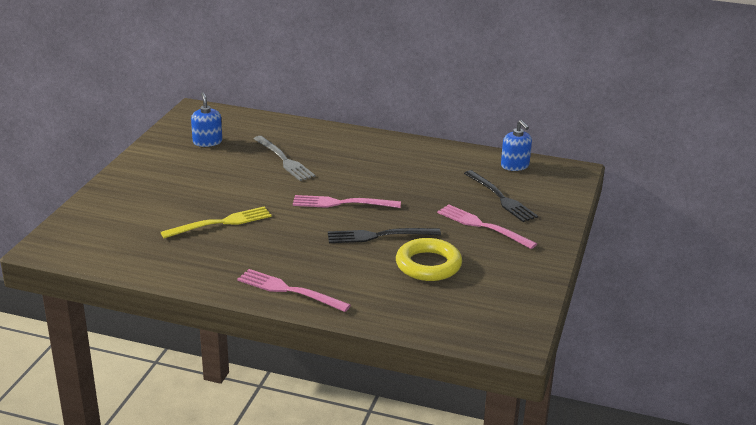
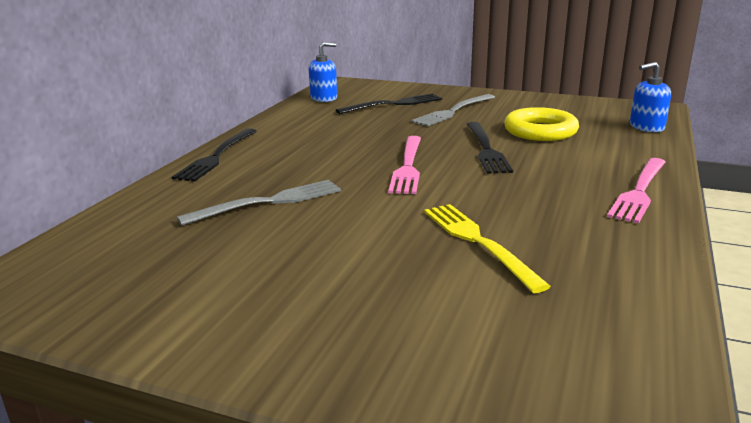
camera: 85 degrees left, 5 degrees down
blue soap dispenser [191,92,222,147] -> blue soap dispenser moved to [630,62,671,132]
pink fork [437,204,537,249] -> grey fork [411,94,495,126]
none -> black fork [172,128,257,182]

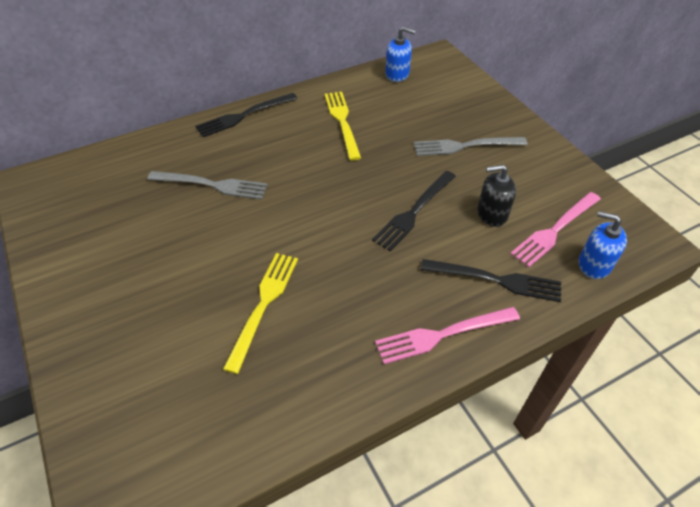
camera: 40 degrees right, 25 degrees up
black fork [336,94,442,114] -> black fork moved to [421,259,561,302]
pink fork [388,136,421,194] -> pink fork moved to [510,192,601,267]
yellow ring [504,107,579,141] -> black soap dispenser [477,165,516,227]
none -> yellow fork [325,92,361,161]

